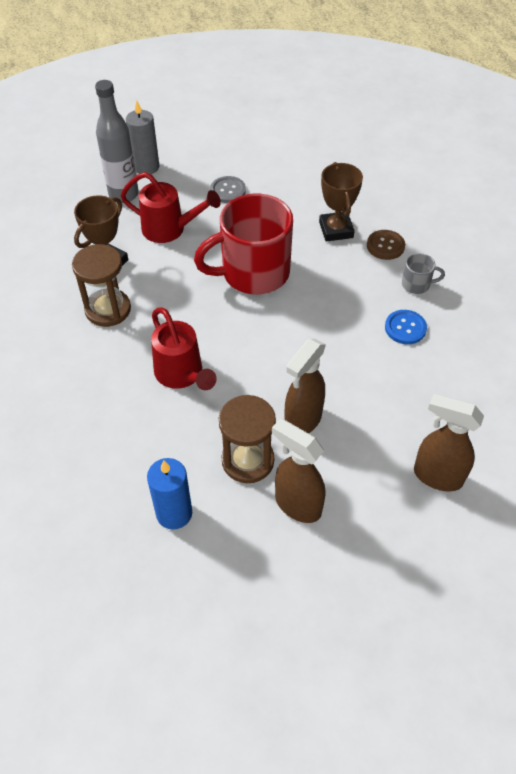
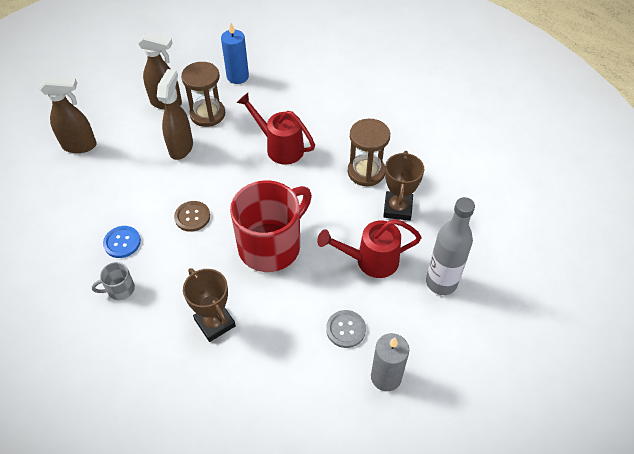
camera: 155 degrees right, 0 degrees up
grey candle [126,101,159,174] -> grey candle moved to [371,333,409,391]
brown button [367,230,405,260] -> brown button moved to [174,201,210,232]

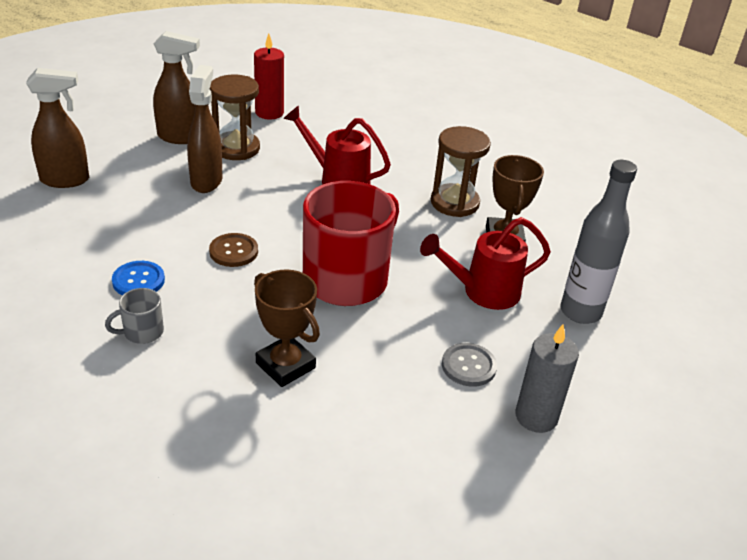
camera: 10 degrees left, 15 degrees down
blue candle [221,23,249,84] -> red candle [254,33,284,119]

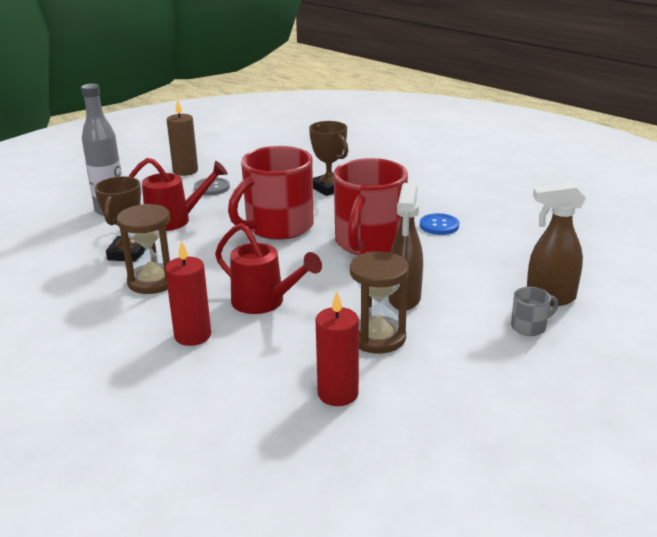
camera: 170 degrees left, 10 degrees down
grey mug [105,288,164,344] -> grey mug moved to [511,287,558,336]
brown spray bottle [153,31,200,144] -> none
brown button [209,233,258,267] -> red mug [334,158,408,255]
grey candle [515,324,579,433] -> brown candle [167,99,198,176]
none -> red candle [165,240,211,346]

